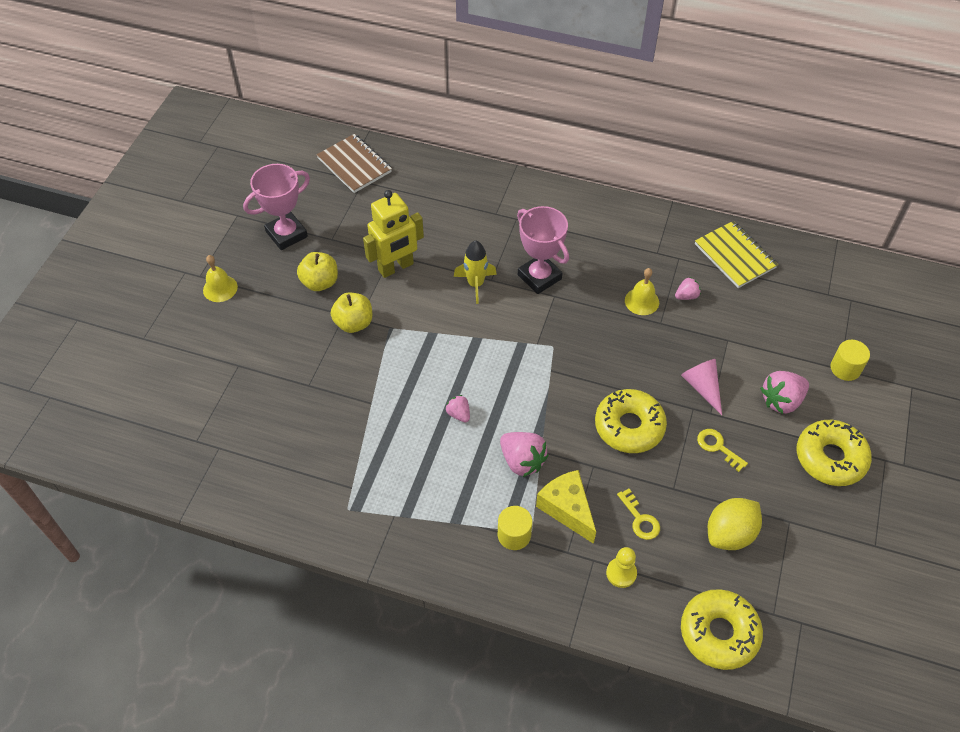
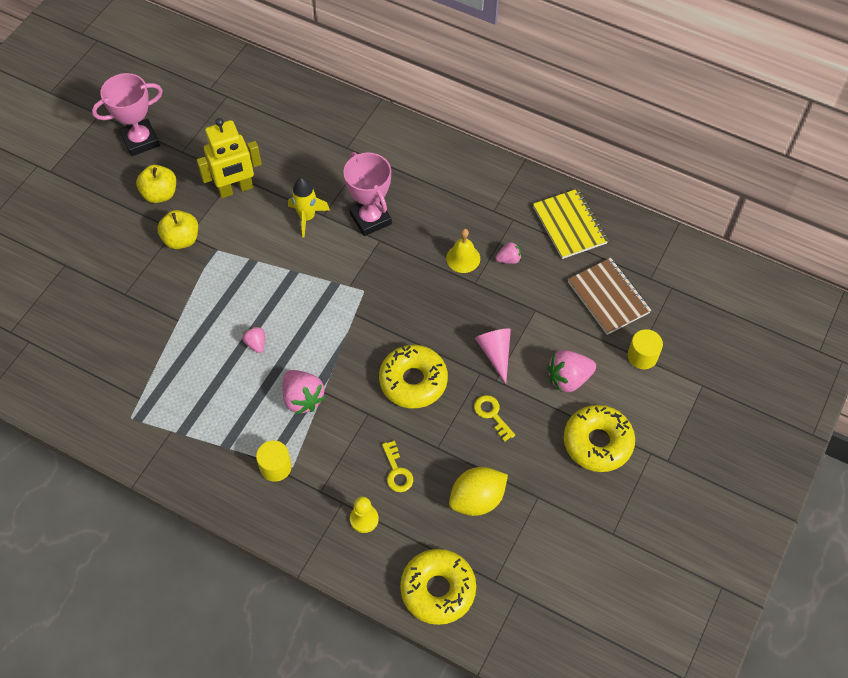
camera: 10 degrees right, 5 degrees up
yellow bell [203,255,238,302] -> none
brown notebook [316,134,392,193] -> brown notebook moved to [568,258,651,335]
yellow cheese [536,470,596,544] -> none

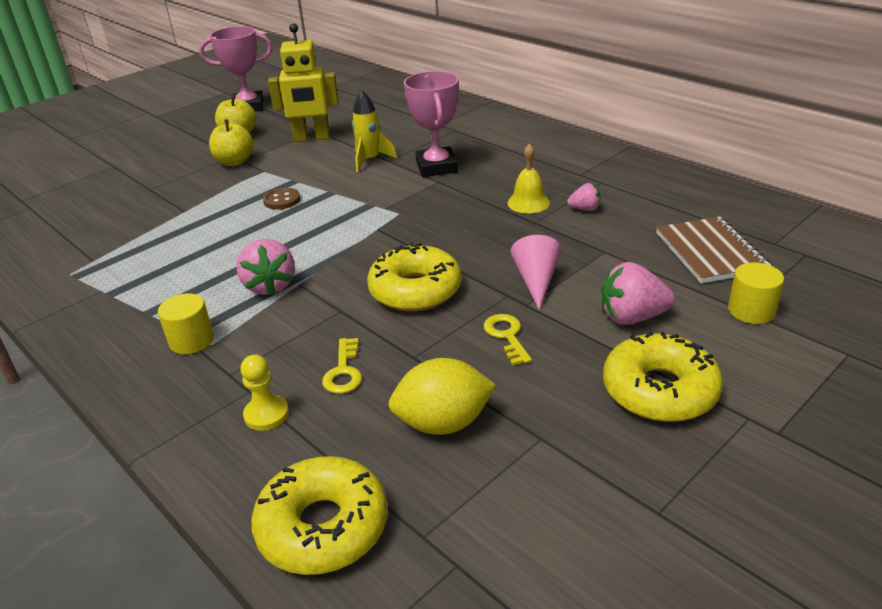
camera: 20 degrees right, 25 degrees down
pink strawberry [242,326,265,353] -> none
yellow notebook [533,189,608,259] -> none
none -> brown button [263,188,300,210]

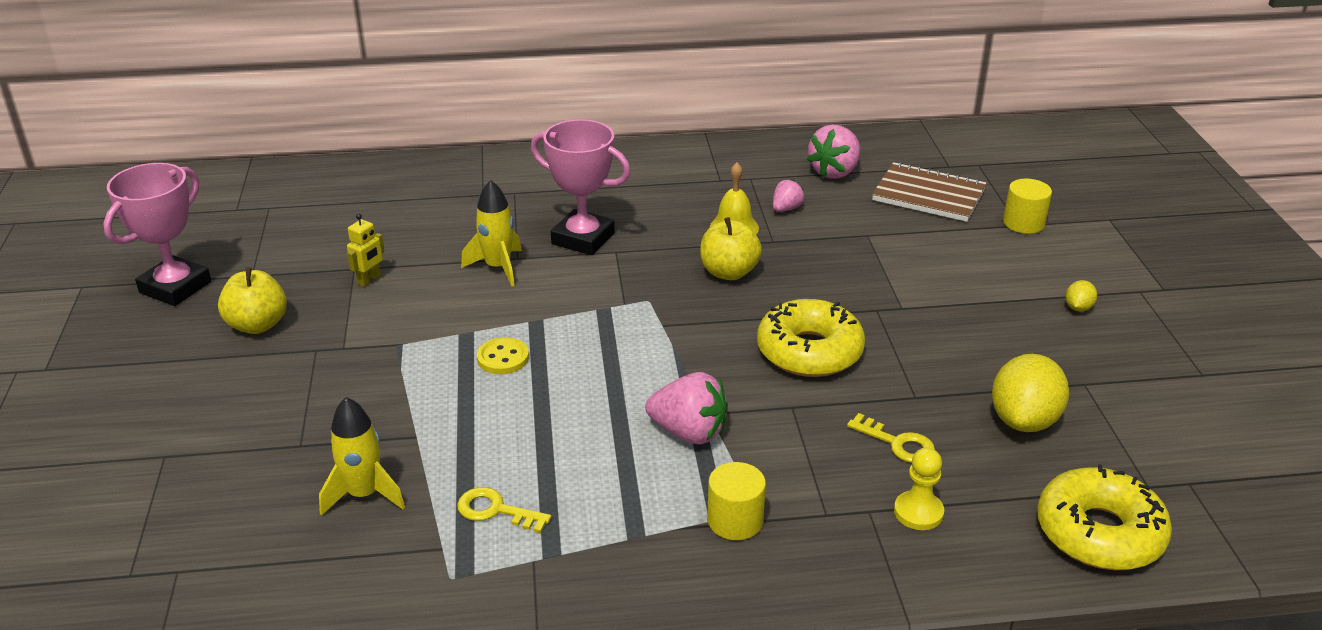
camera: 55 degrees left, 0 degrees up
yellow apple [209,119,254,166] -> yellow apple moved to [700,217,762,280]
brown button [263,188,300,210] -> yellow button [477,337,529,374]
yellow robot [268,23,339,142] -> yellow robot [347,214,385,287], size x0.46
yellow key [484,314,532,366] -> yellow key moved to [457,487,551,533]
pink cone [511,235,561,310] -> none
pink strawberry [602,262,675,325] -> pink strawberry moved to [807,124,860,179]
yellow donut [603,332,723,422] -> yellow lemon [1066,280,1097,311]
none -> yellow rocket [319,397,405,516]

